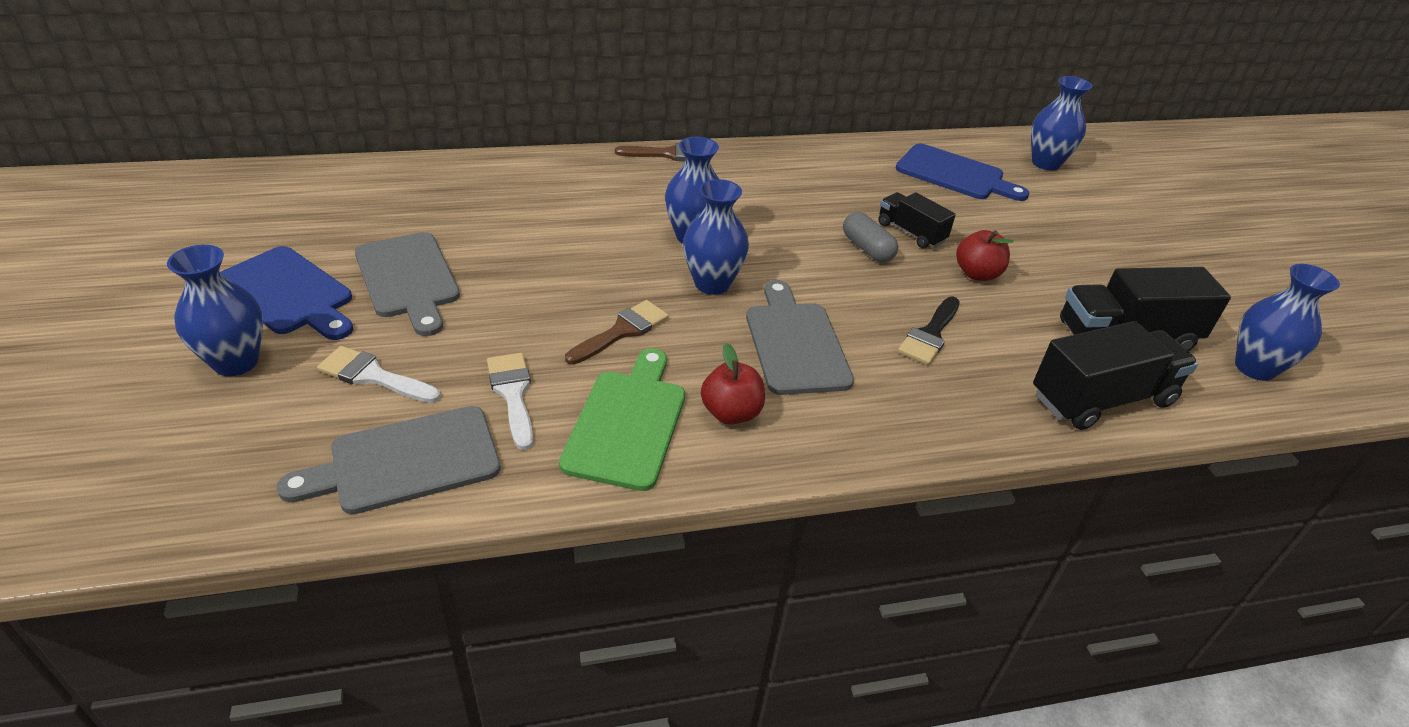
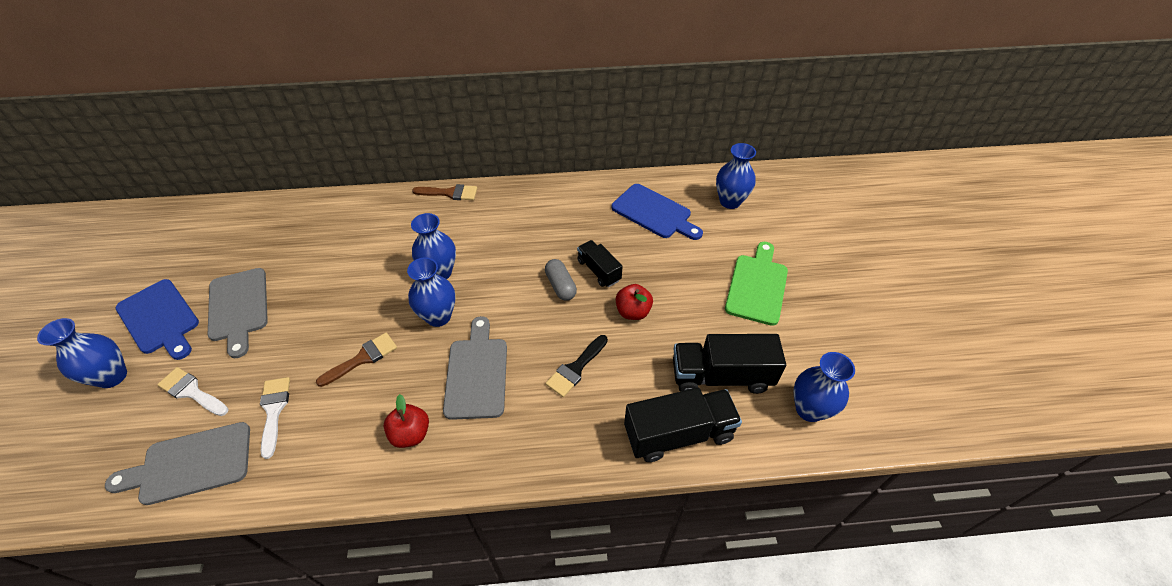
camera: 10 degrees right, 10 degrees up
green cutting board [559,348,685,491] -> green cutting board moved to [725,242,788,326]

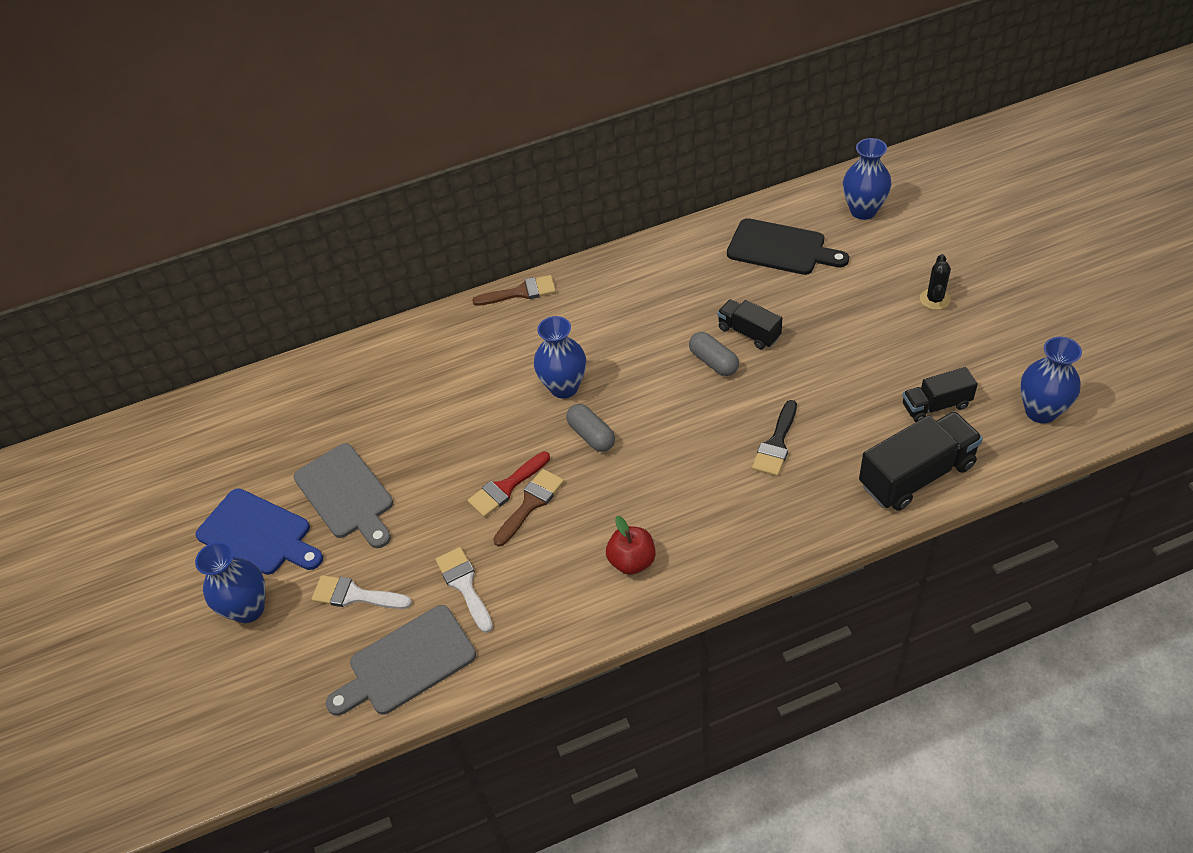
camera: 10 degrees left, 0 degrees up
blue vase [407,258,455,327] -> grey capsule [566,404,615,452]
grey cutting board [443,316,507,420] -> none
blue cutting board [611,184,703,240] -> black cutting board [727,218,849,275]
red apple [616,284,653,320] -> none
black truck [673,334,786,394] -> black truck [903,367,978,422], size x0.59
green cutting board [725,242,788,326] -> black cactus [920,254,951,310]
none -> red brush [467,451,550,517]

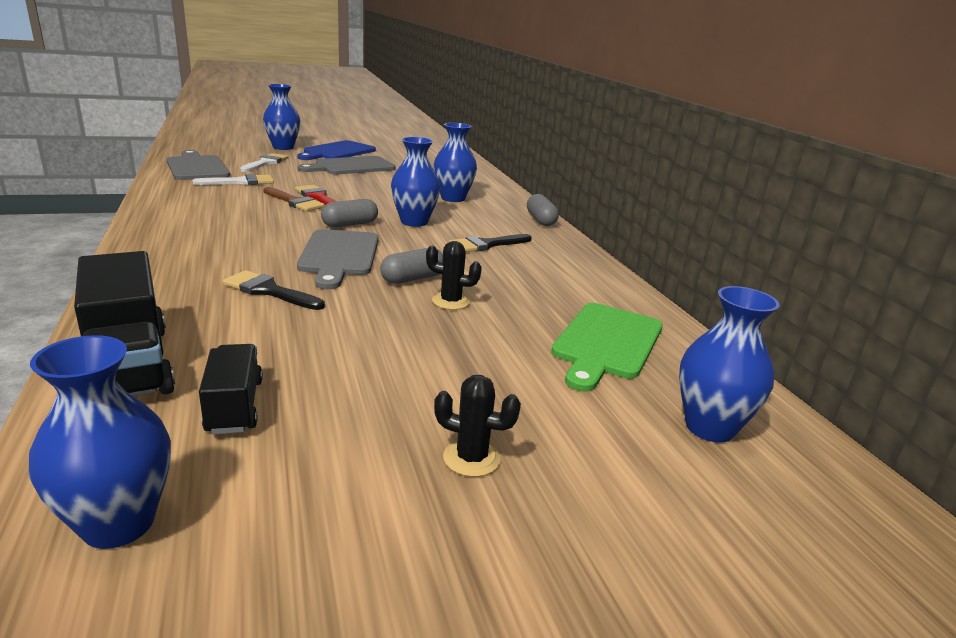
camera: 85 degrees right, 25 degrees down
brown brush [472,275,556,306] -> grey capsule [527,194,559,226]
red apple [606,516,656,575] -> none
black truck [717,299,782,349] -> black cactus [426,241,482,310]
black cutting board [727,218,849,275] -> green cutting board [551,303,663,392]
none -> grey cutting board [297,229,379,289]
none -> blue vase [434,123,477,202]
none -> black brush [449,234,532,252]

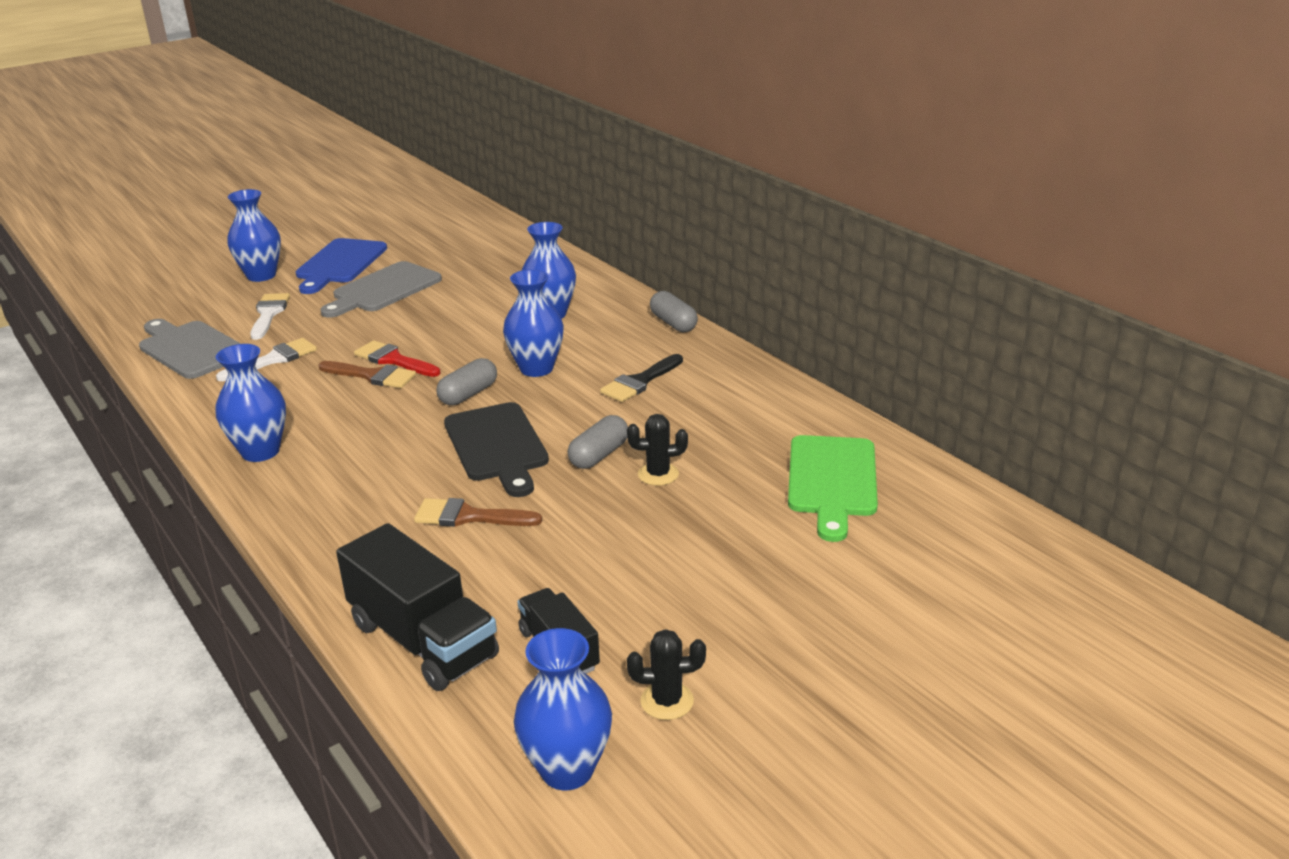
camera: 15 degrees left, 5 degrees up
black brush [223,270,325,310] -> brown brush [414,498,542,527]
grey cutting board [297,229,379,289] -> black cutting board [444,402,549,497]
black cactus [434,375,521,477] -> black cactus moved to [627,629,706,720]
blue vase [679,286,780,443] -> blue vase moved to [216,344,286,462]

